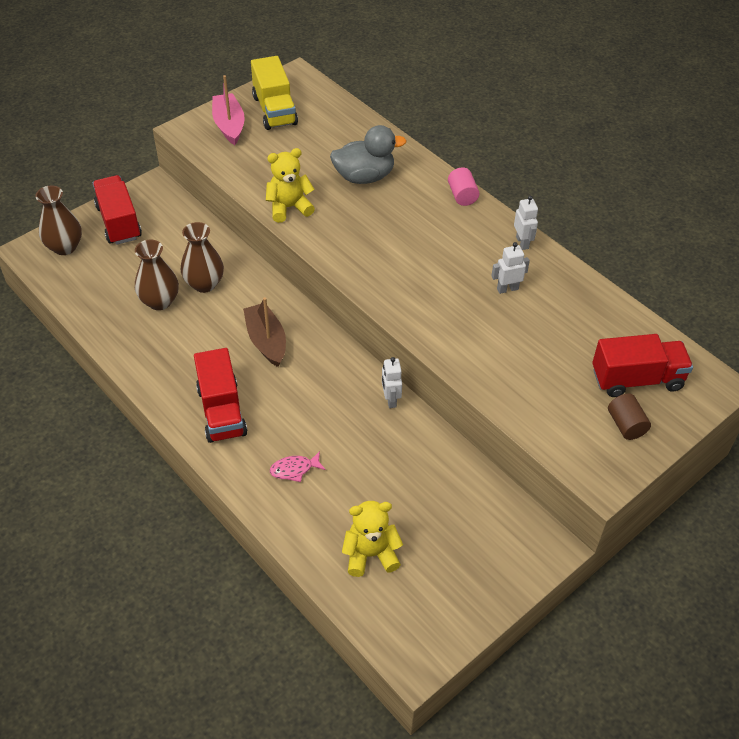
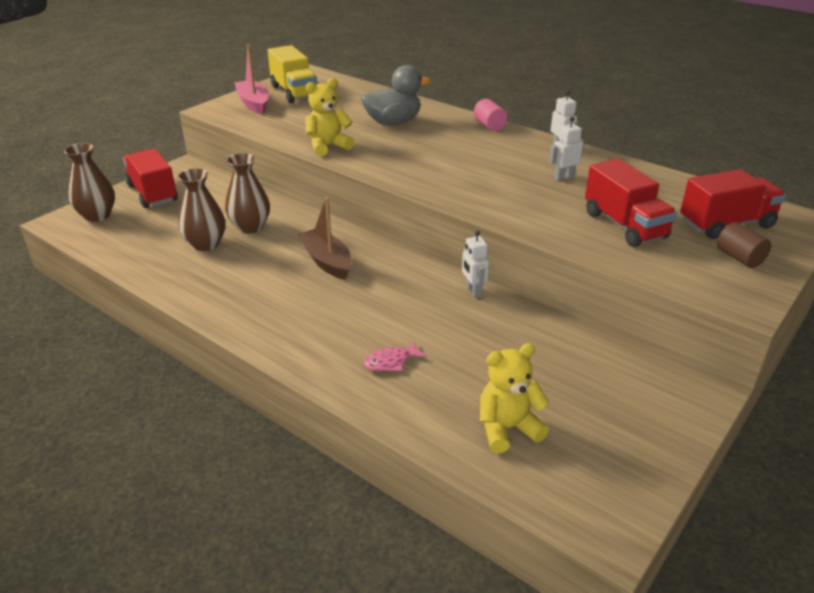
camera: 10 degrees left, 15 degrees down
red truck [194,348,247,443] -> red truck moved to [585,158,677,247]

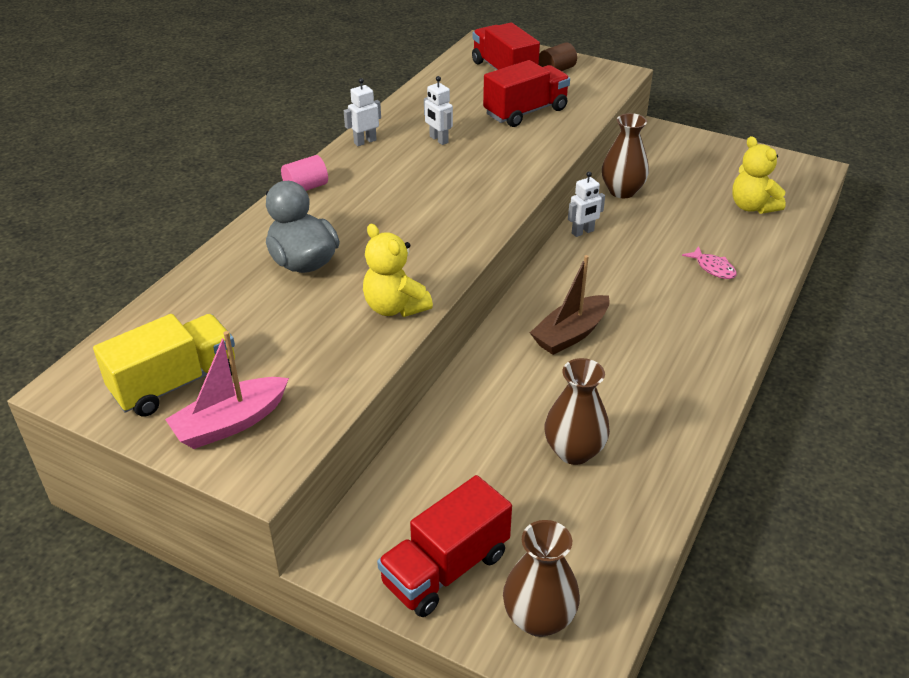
camera: 100 degrees left, 5 degrees up
brown vase [225,153,270,233] -> brown vase moved to [602,113,649,198]

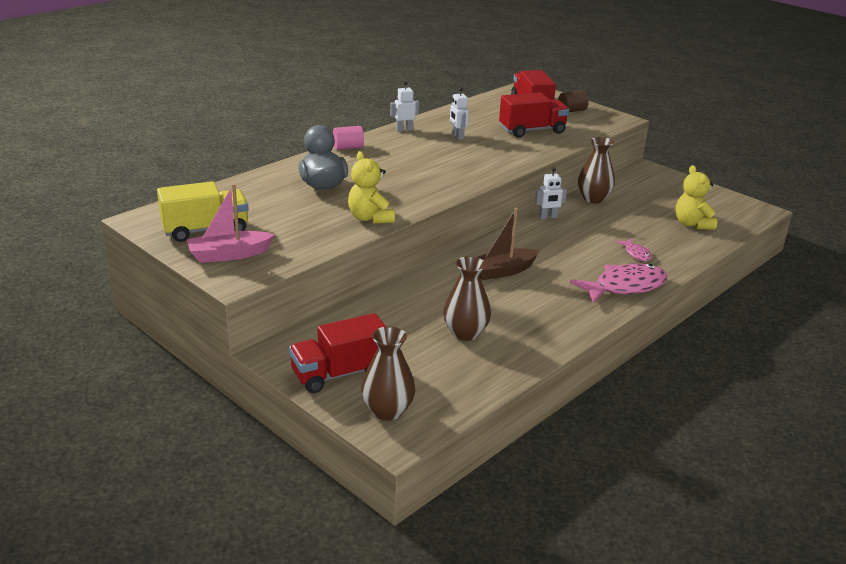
camera: 15 degrees right, 10 degrees down
none -> pink fish [570,263,667,303]

